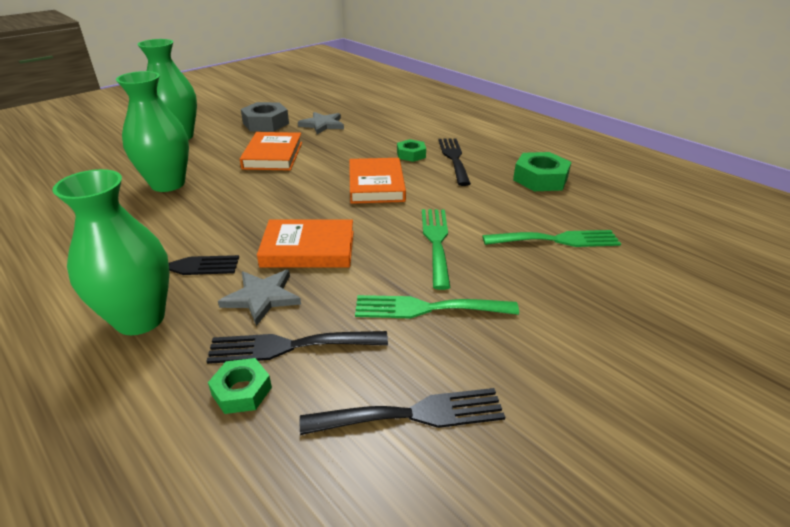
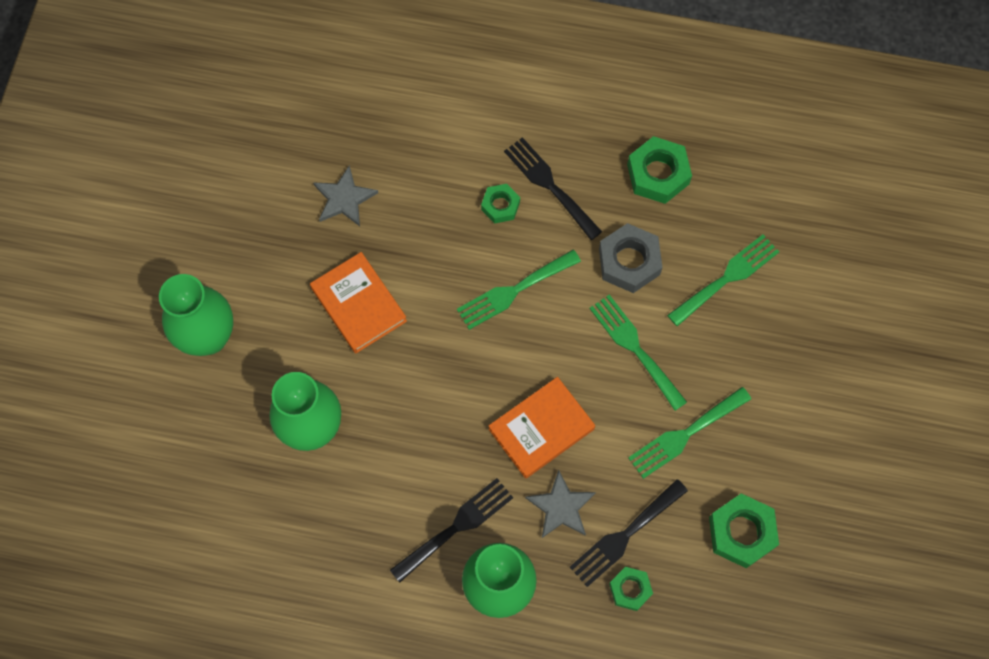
camera: 35 degrees left, 35 degrees up
grey nut [241,102,289,132] -> grey nut moved to [599,223,663,293]
black fork [300,388,505,435] -> green nut [709,493,779,568]
orange book [349,158,406,204] -> green fork [457,250,581,330]

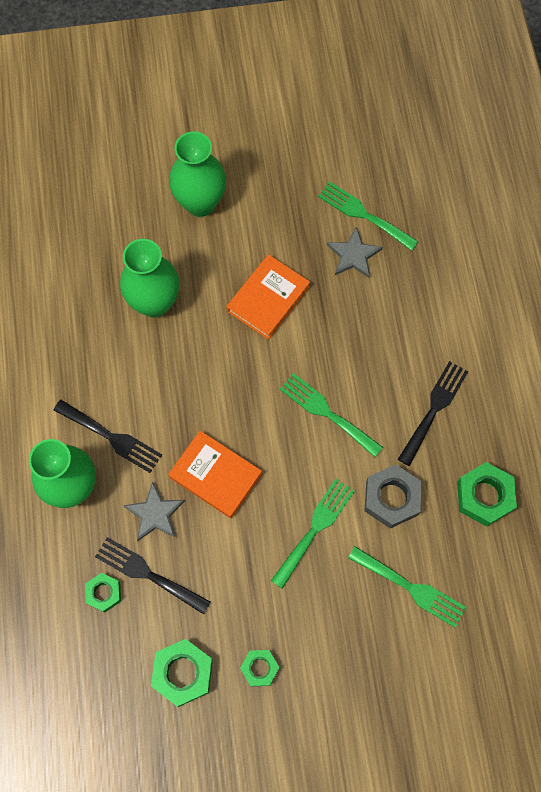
camera: 70 degrees right, 0 degrees up
green nut [481,184,520,224] -> green nut moved to [240,650,279,686]
green fork [628,387,751,479] -> green fork moved to [318,181,418,251]

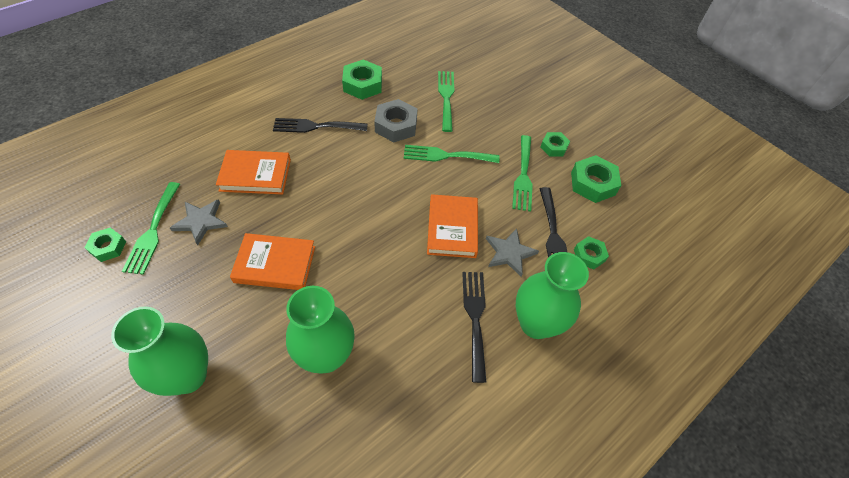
camera: 125 degrees left, 15 degrees down
green fork [280,373,383,457] -> green fork moved to [512,135,533,212]
none -> green nut [84,228,126,262]
none -> orange book [216,150,291,194]

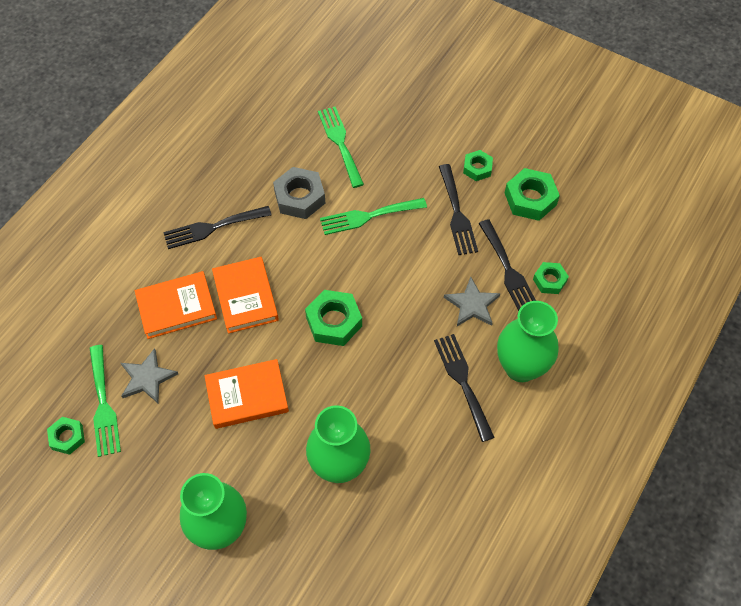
camera: 15 degrees left, 5 degrees up
green nut [342,60,382,100] -> green nut moved to [305,290,362,346]
orange book [427,194,478,258] -> orange book moved to [212,257,279,334]
green fork [512,135,533,212] -> black fork [439,164,478,255]

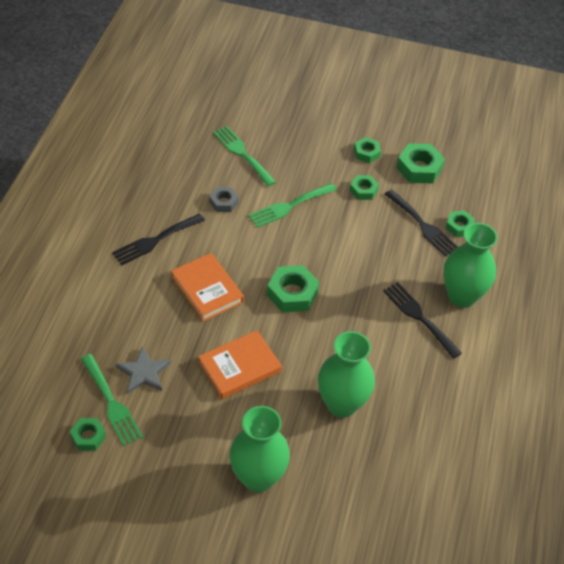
camera: 20 degrees left, 10 degrees down
orange book [135,271,217,339] -> none
grey nut [273,167,325,219] -> grey nut [209,187,239,212], size x0.61
black fork [439,164,478,255] -> green nut [350,175,379,200]
grey star [444,277,501,326] -> none

